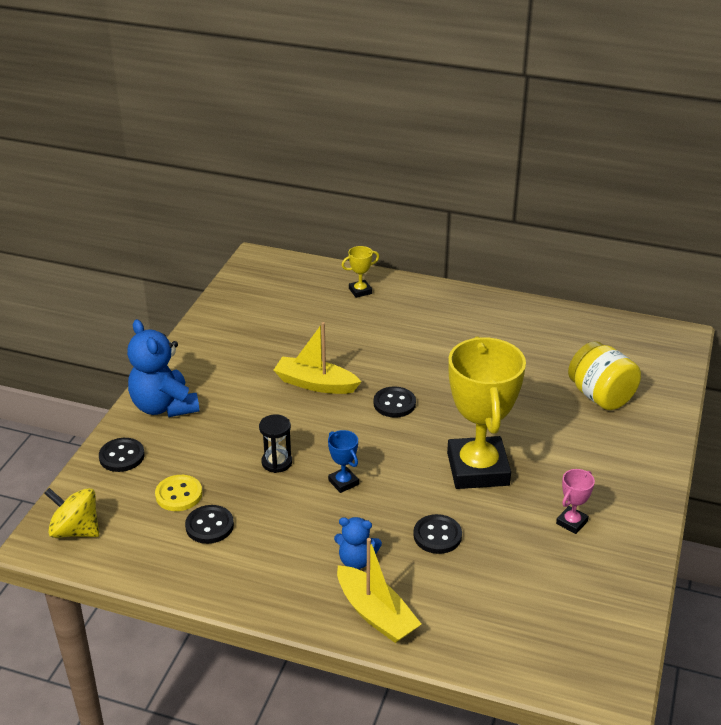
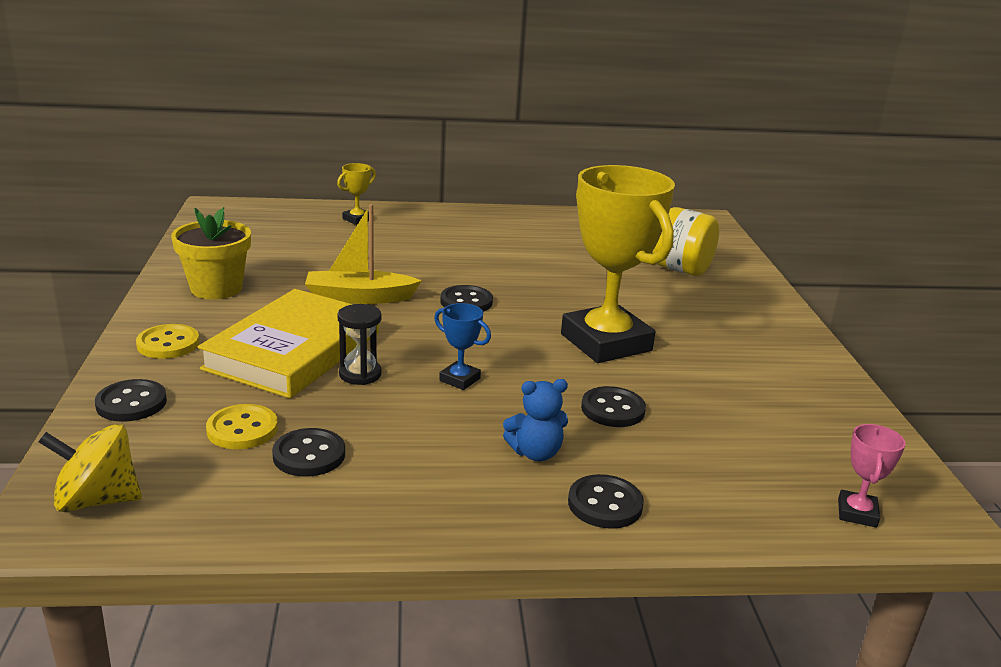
camera: 25 degrees left, 10 degrees down
blue teddy bear [127,319,199,417] -> yellow button [136,324,199,359]
yellow boat [337,538,421,643] -> black button [568,474,644,529]
pink trophy [556,469,595,534] -> pink trophy moved to [838,424,906,528]
none -> yellow flower pot [171,207,251,299]
none -> yellow book [198,289,379,398]

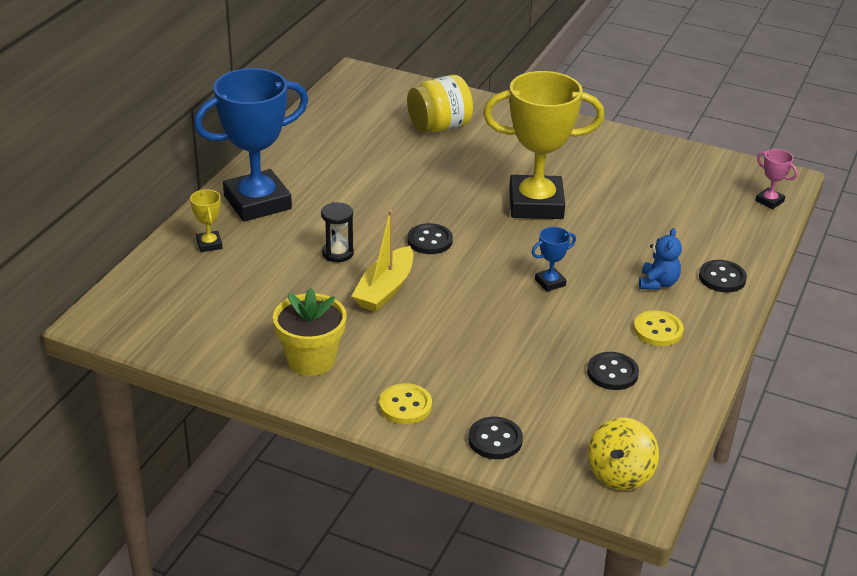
camera: 60 degrees left, 10 degrees up
yellow book [198,289,379,398] -> none
yellow button [206,404,278,449] -> yellow button moved to [634,310,684,346]
black hourglass [338,304,382,385] -> black hourglass moved to [321,202,354,262]
black button [581,386,646,427] -> none
none -> blue trophy [194,68,308,222]

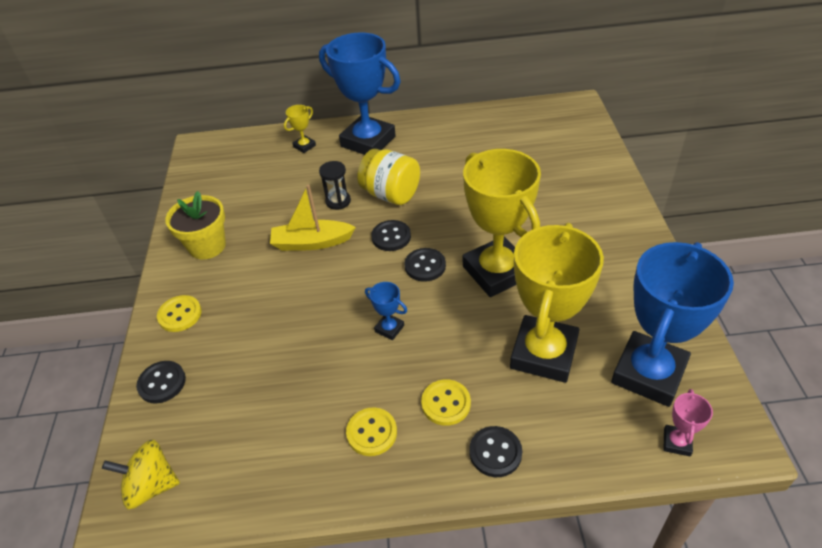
camera: 65 degrees right, 10 degrees up
yellow jar [407,75,473,132] -> yellow jar moved to [357,149,420,205]
black button [587,352,639,390] -> black button moved to [404,248,446,282]
blue teddy bear [639,228,682,290] -> yellow button [421,379,471,426]
none -> yellow trophy [510,223,604,383]
none -> blue trophy [611,242,734,407]

